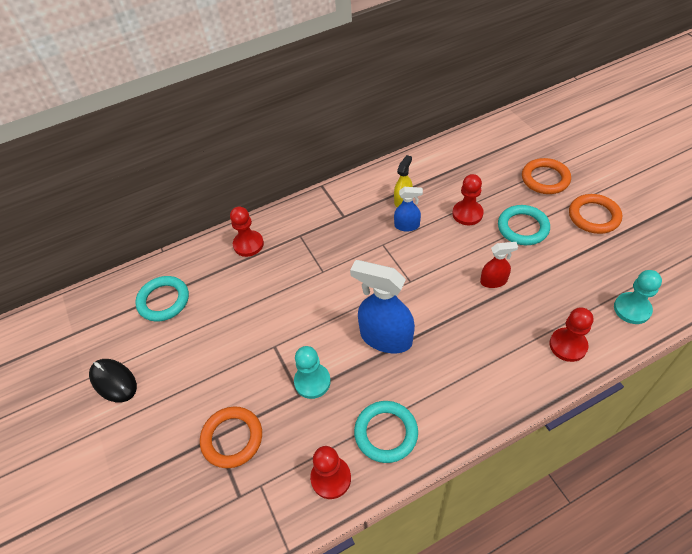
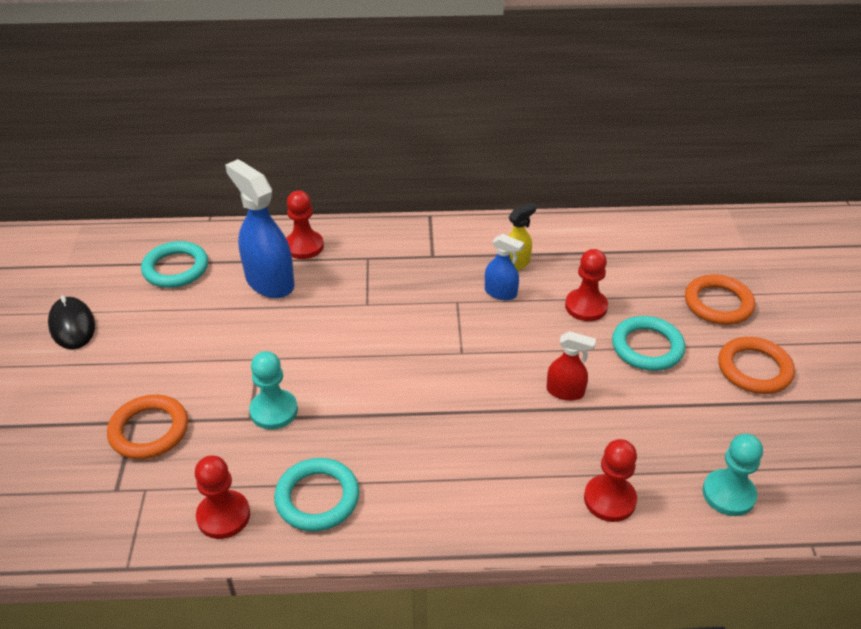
camera: 20 degrees right, 10 degrees down
blue spray bottle [350,260,415,353] -> blue spray bottle moved to [225,159,294,298]

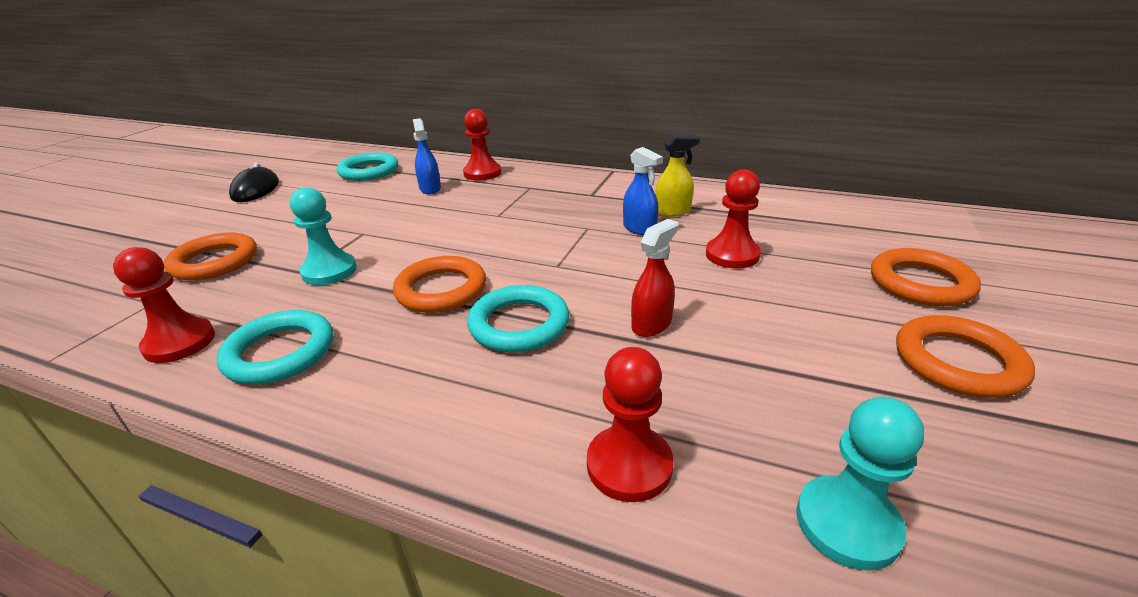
camera: 25 degrees right, 10 degrees down
blue spray bottle [225,159,294,298] -> blue spray bottle [413,118,441,194], size x0.53
red spray bottle [546,331,596,401] -> red spray bottle turned 90 degrees counterclockwise [631,219,679,337]
turquoise ring [612,316,685,371] -> turquoise ring moved to [467,285,570,352]
none -> orange ring [393,256,486,313]

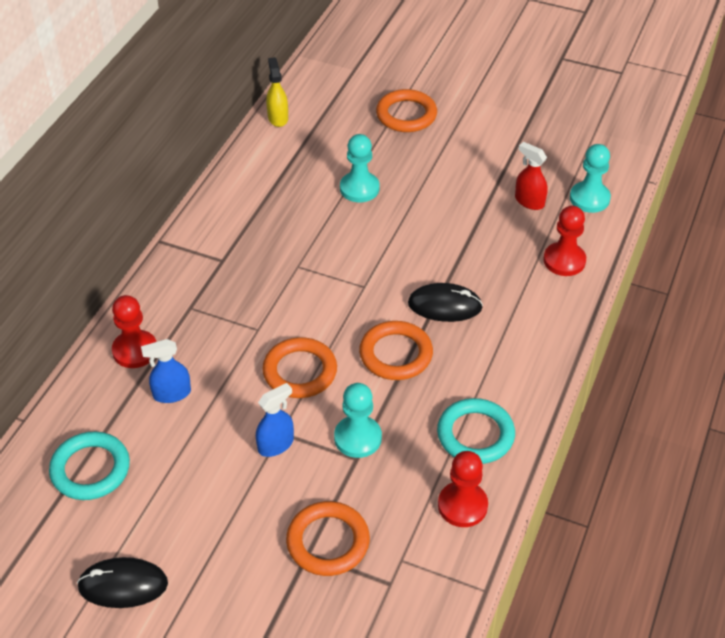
camera: 90 degrees left, 15 degrees up
turquoise ring [467,285,570,352] -> black mouse [408,283,483,322]
blue spray bottle [623,147,663,235] -> blue spray bottle moved to [256,383,294,457]
red spray bottle [631,219,679,337] -> red spray bottle moved to [515,142,548,210]
yellow spray bottle [655,134,700,216] -> yellow spray bottle moved to [266,57,288,127]
red pawn [706,169,761,269] -> turquoise pawn [340,134,380,202]
orange ring [896,315,1035,398] -> orange ring moved to [263,337,337,398]

